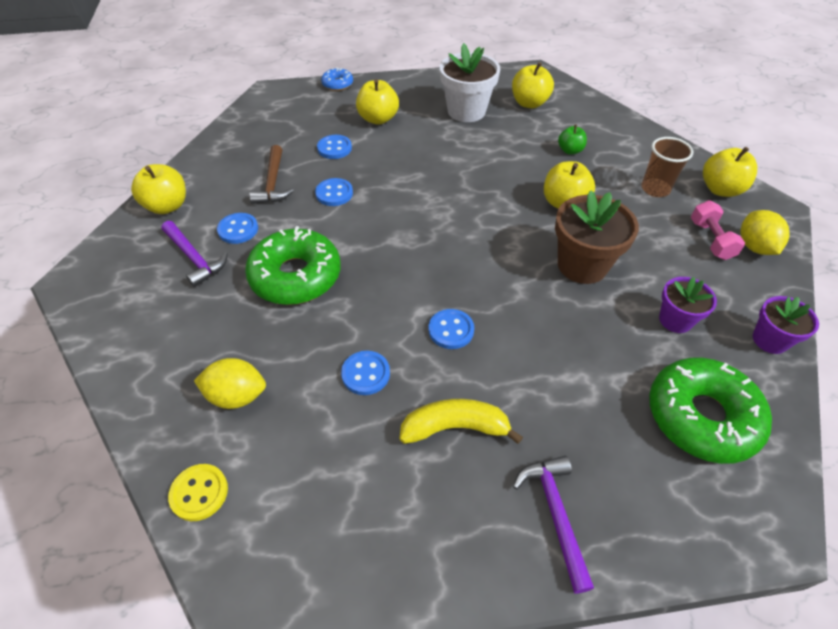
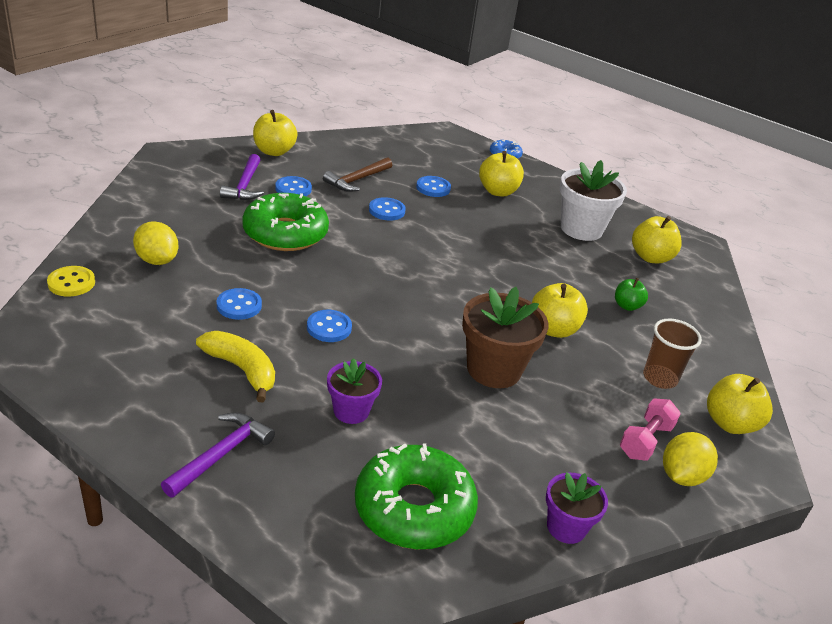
camera: 40 degrees right, 15 degrees down
purple flower pot [659,277,717,333] -> purple flower pot moved to [327,358,382,424]

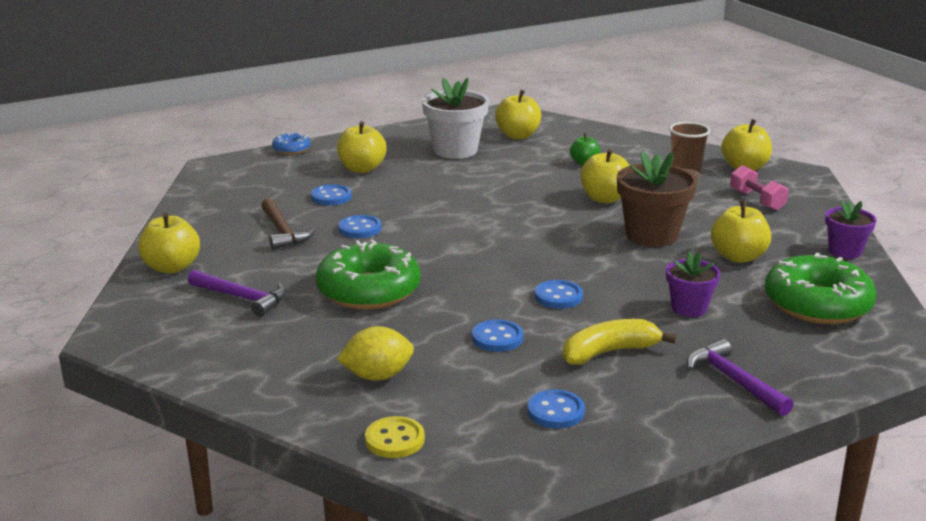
camera: 60 degrees left, 10 degrees down
blue button [275,176,312,196] -> blue button moved to [527,389,585,429]
yellow lemon [663,432,718,486] -> none
none -> yellow apple [711,200,771,263]

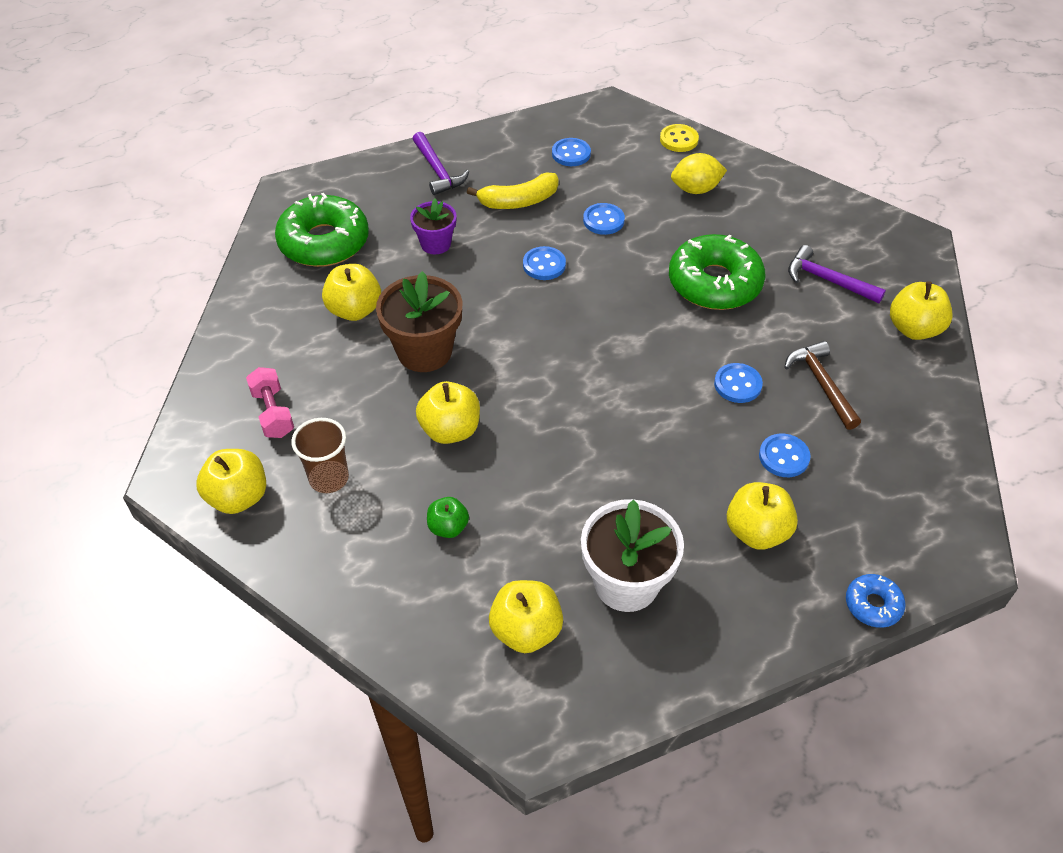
camera: 175 degrees left, 25 degrees up
purple flower pot [825,200,877,259] -> none

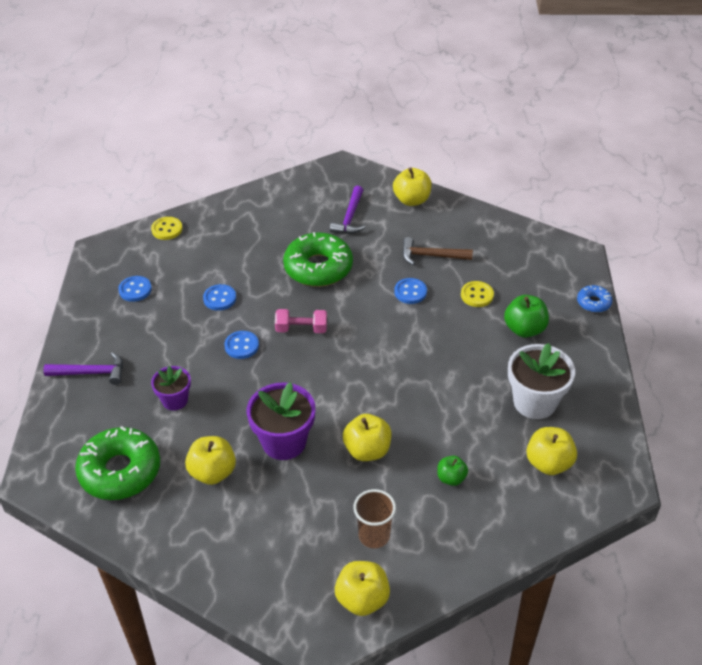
camera: 65 degrees left, 5 degrees down
pink dumbbell [246,367,294,438] -> pink dumbbell moved to [275,309,327,333]
brown flower pot [376,271,463,372] -> purple flower pot [246,382,315,460]
yellow banana [467,172,559,209] -> none
yellow lemon [671,153,727,194] -> none
yellow apple [727,482,798,550] -> green apple [504,295,549,338]
blue button [759,434,811,477] -> yellow button [461,281,494,307]
purple hammer [788,245,886,303] -> purple hammer turned 45 degrees counterclockwise [330,186,365,234]

